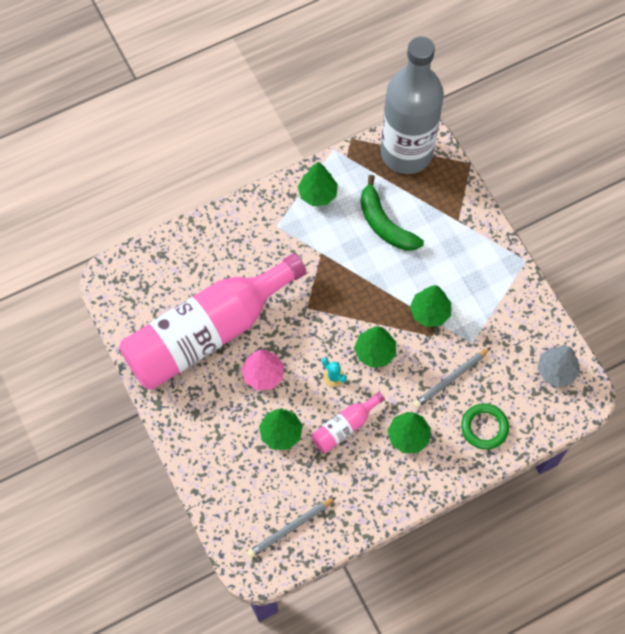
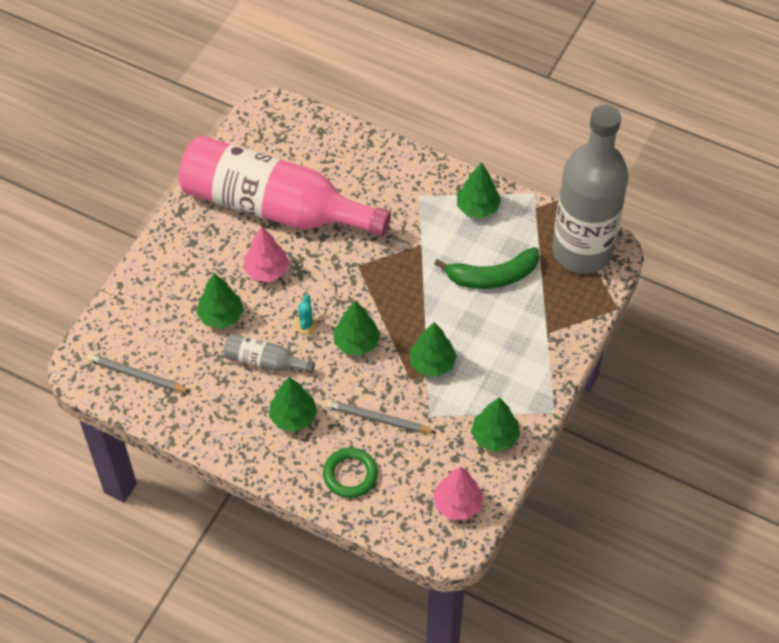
camera: 55 degrees right, 10 degrees down
pink bottle [312,392,385,453] -> grey bottle [223,333,315,373]
green banana [360,175,424,251] -> green banana turned 120 degrees counterclockwise [434,247,539,289]
grey tree [537,346,580,387] -> pink tree [433,467,483,520]
none -> green tree [471,397,520,452]

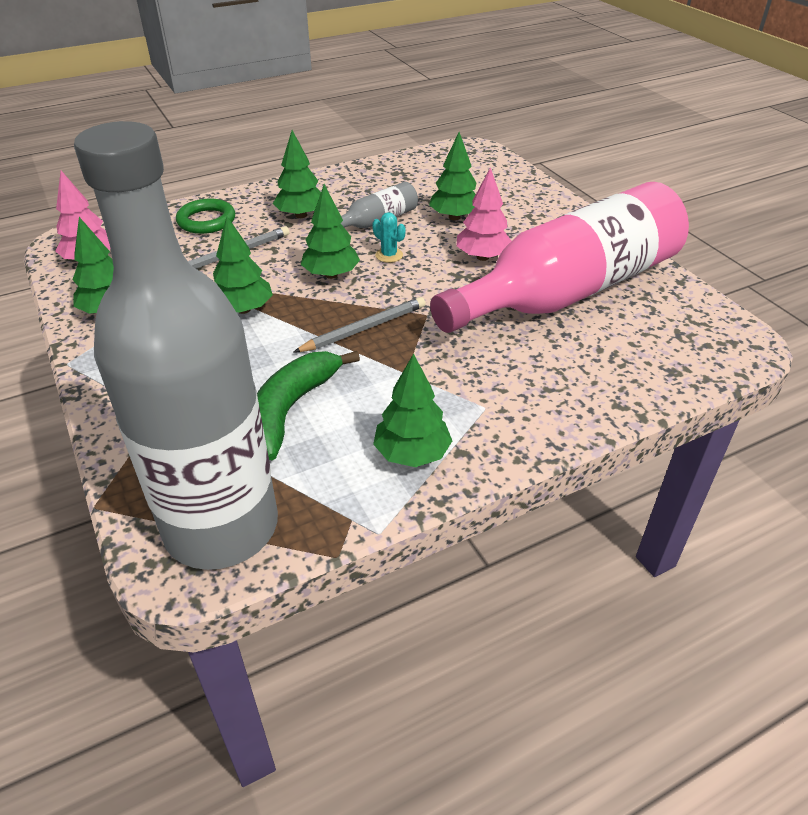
camera: 125 degrees right, 15 degrees down
grey pencil [87,353,190,392] -> grey pencil moved to [293,297,426,353]

